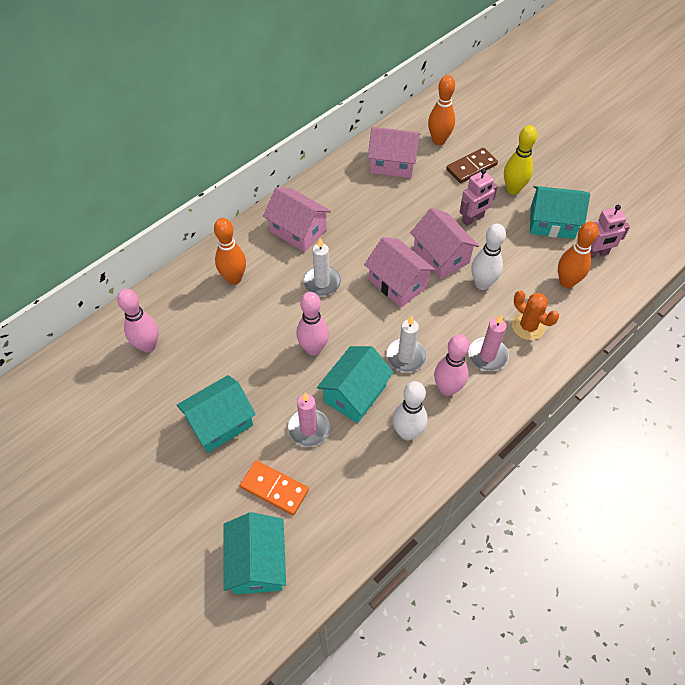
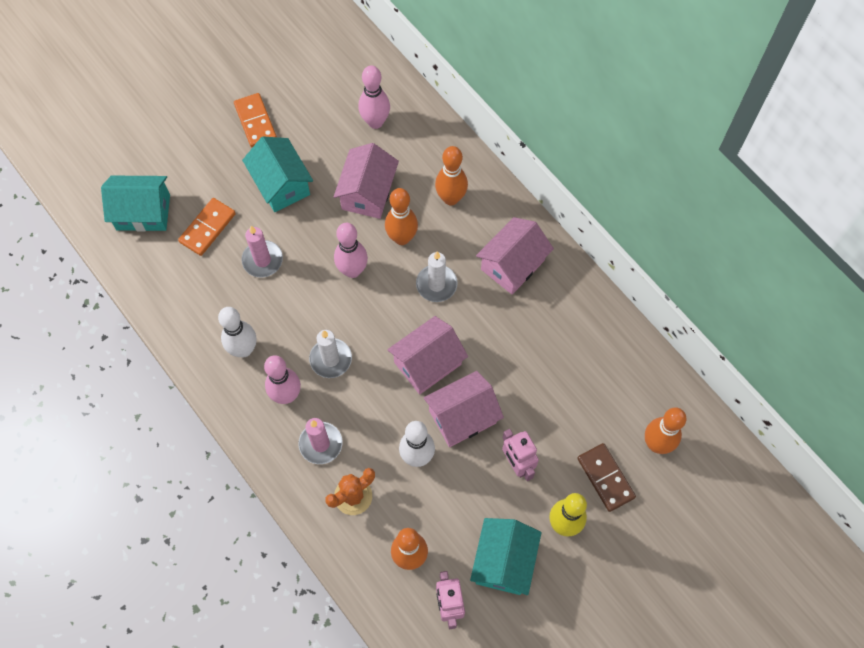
camera: 95 degrees right, 10 degrees up
turquoise house [317,346,394,423] -> none
pink house [368,127,421,178] -> pink house moved to [334,143,399,219]
none -> orange domino [234,93,277,147]
none -> orange bowling pin [385,188,418,245]

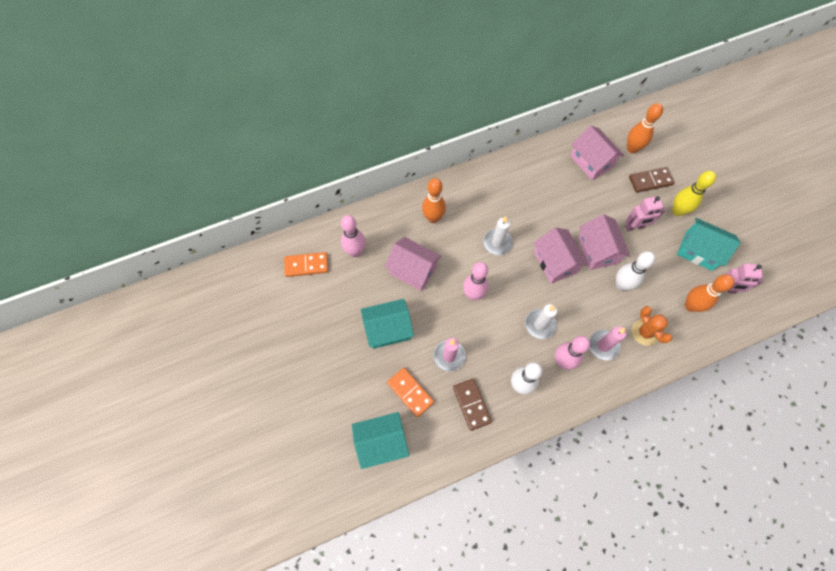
camera: 75 degrees left, 0 degrees up
turquoise house [101,176,170,232] -> turquoise house turned 60 degrees clockwise [352,412,409,469]
orange domino [234,93,277,147] -> orange domino moved to [284,252,328,277]
orange bowling pin [385,188,418,245] -> none
pink house [476,217,554,294] -> pink house moved to [570,126,625,180]
none -> brown domino [453,378,492,431]

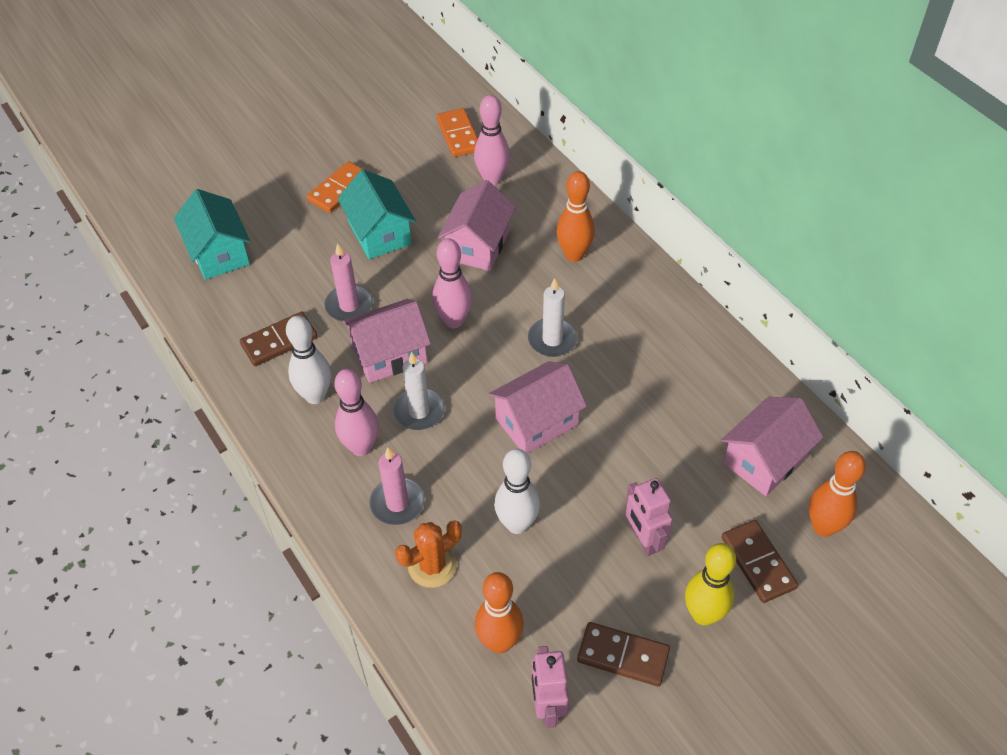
camera: 80 degrees right, 15 degrees down
orange domino [387,368,434,417] -> orange domino moved to [307,161,362,213]
pink house [578,214,630,270] -> pink house moved to [342,299,431,383]
turquoise house [677,218,741,271] -> brown domino [577,622,670,686]

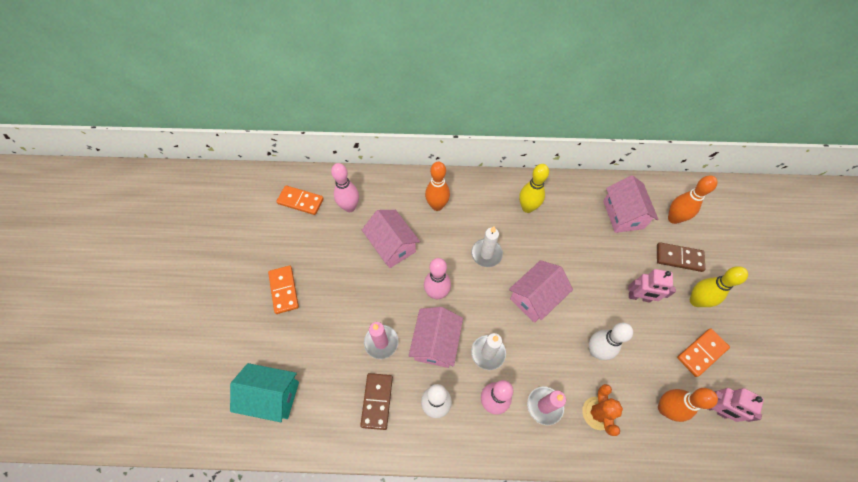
camera: 55 degrees left, 10 degrees up
turquoise house [337,169,416,259] -> none
pink house [488,361,587,454] -> pink house turned 45 degrees clockwise [509,260,573,323]
brown domino [577,622,670,686] -> orange domino [677,328,730,377]
none -> yellow bowling pin [519,164,549,213]

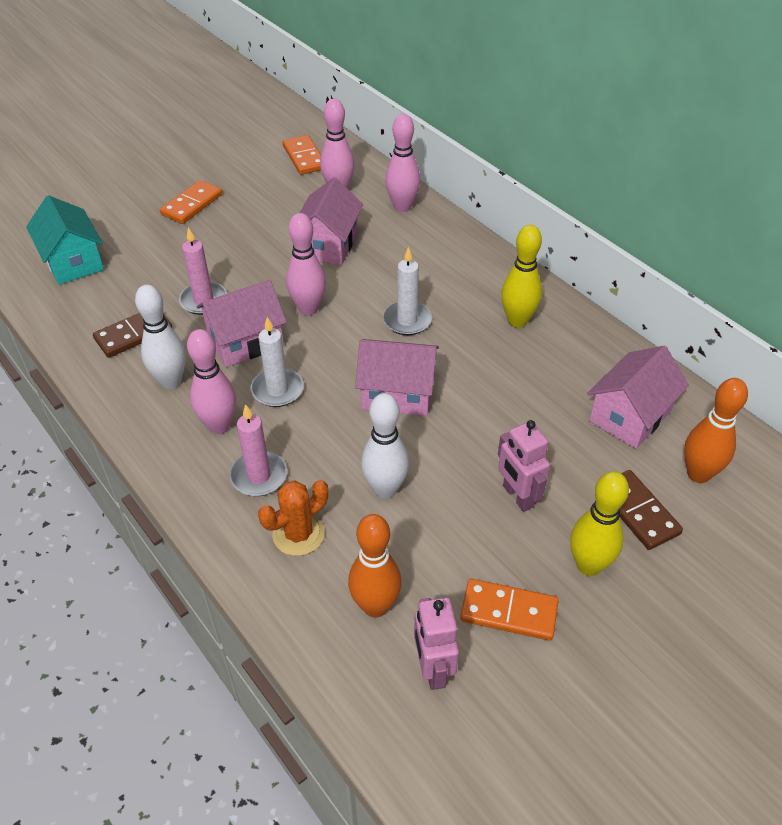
camera: 50 degrees right, 15 degrees down
orange bowling pin [425,162,450,211] -> none
none -> pink bowling pin [385,114,420,212]

